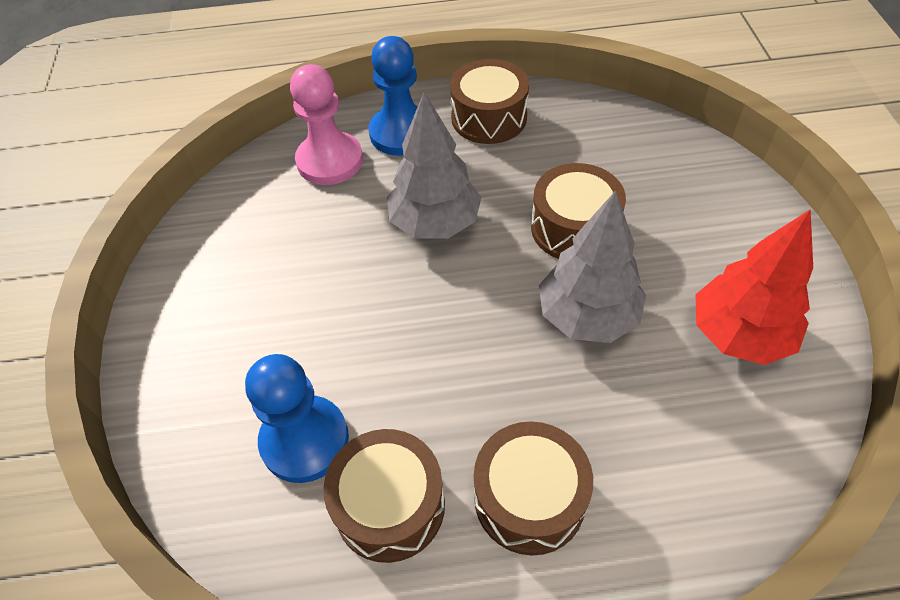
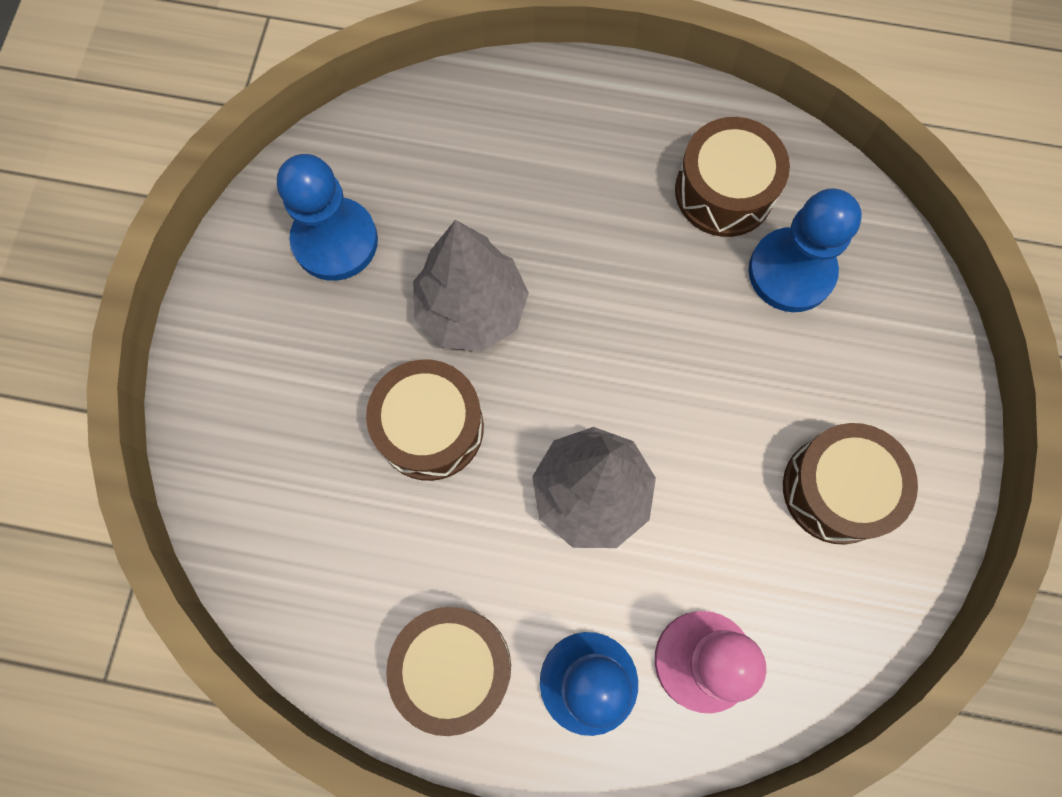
camera: 165 degrees left, 20 degrees up
brown drum [474,421,593,555] -> brown drum moved to [783,423,918,545]
red tree [695,209,813,365] -> blue pawn [277,154,378,281]

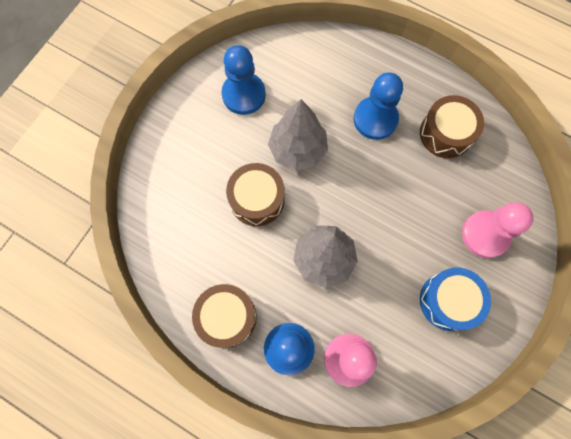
camera: 20 degrees right, 0 degrees up
blue pawn [748,188,862,312] -> blue pawn moved to [354,72,403,140]
brown drum [783,423,918,545] -> blue drum [420,268,491,331]
none -> pink pawn [462,202,534,258]

